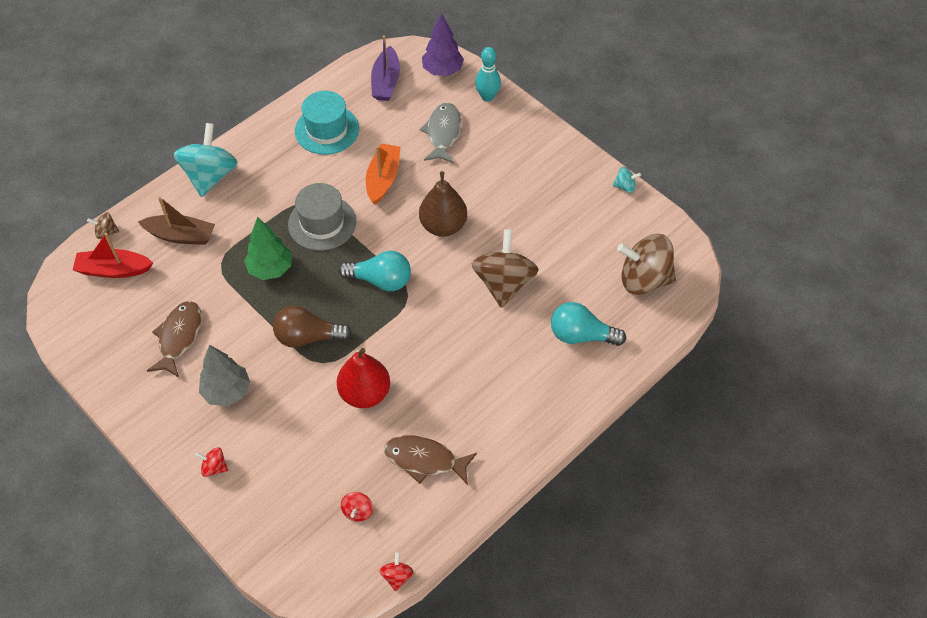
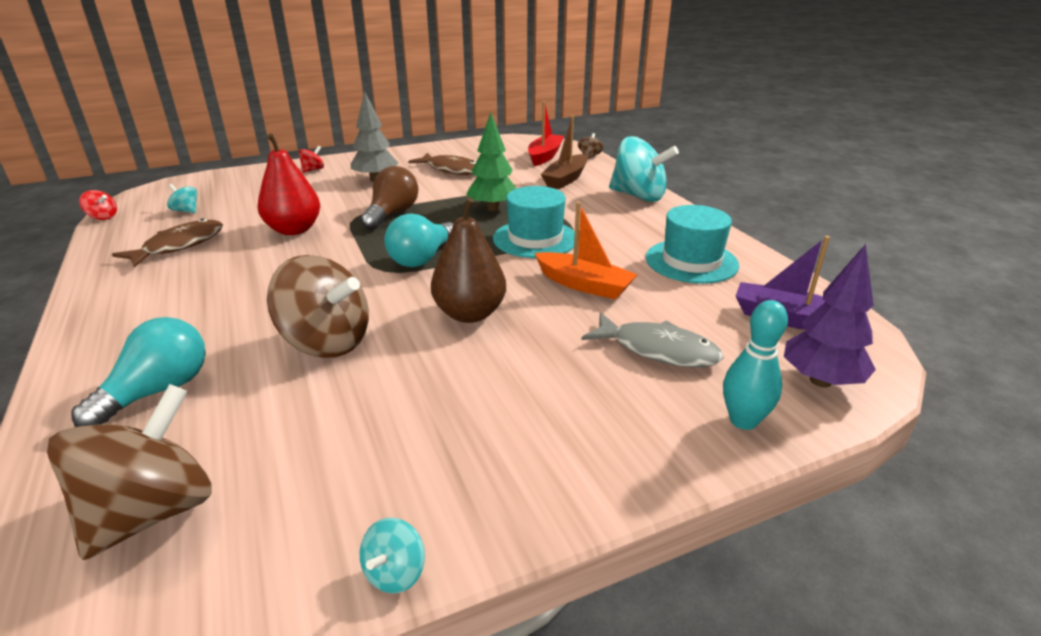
camera: 110 degrees right, 25 degrees down
grey hat [288,183,356,251] -> turquoise hat [493,186,575,258]
red spinning top [341,492,373,522] -> turquoise spinning top [167,184,198,213]

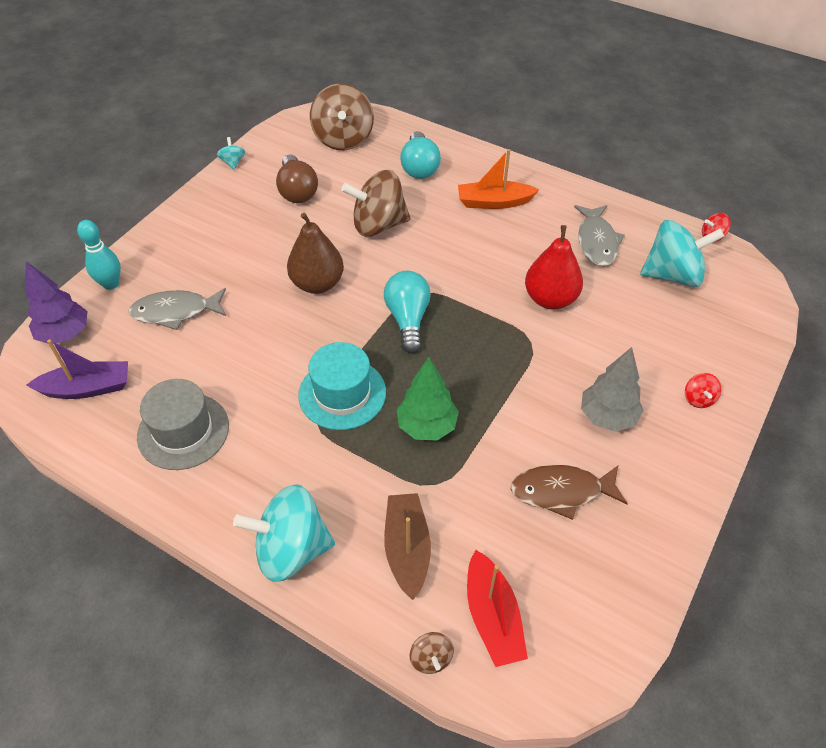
camera: 145 degrees right, 20 degrees up
brown fish [112,219,223,268] -> grey fish [574,205,625,266]
turquoise spinning top [167,184,198,213] -> turquoise spinning top [640,220,725,287], size x2.29
brown light bulb [361,166,419,230] -> brown light bulb moved to [276,154,318,203]
orange boat [534,202,638,300] -> orange boat moved to [458,149,539,209]
turquoise hat [646,205,739,284] -> grey hat [137,379,229,470]

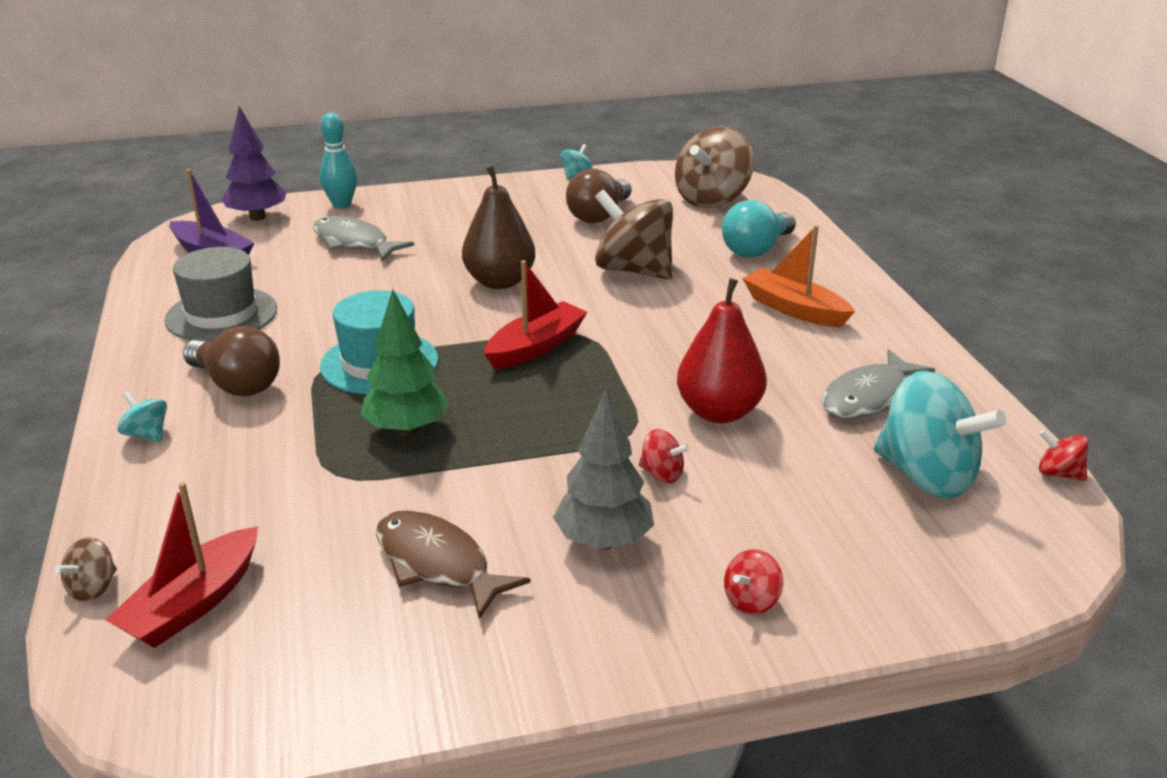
camera: 45 degrees right, 20 degrees down
turquoise spinning top [233,484,335,582] -> turquoise spinning top [117,391,167,443], size x0.44
turquoise light bulb [384,271,431,353] -> red boat [484,260,587,369]
brown boat [384,493,431,600] -> none
none -> brown light bulb [183,326,280,396]
none -> red spinning top [639,429,690,483]

